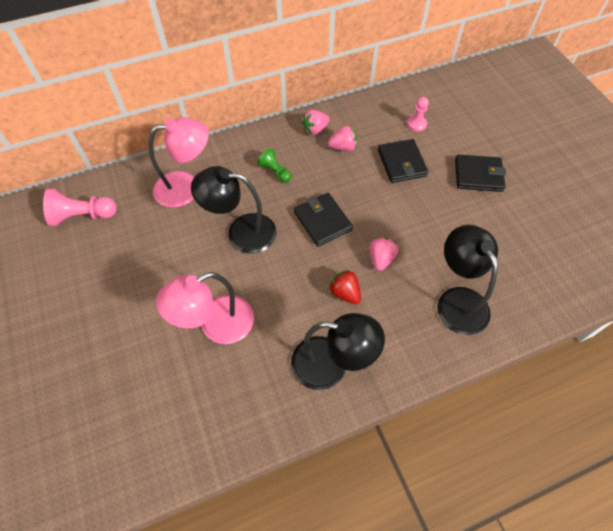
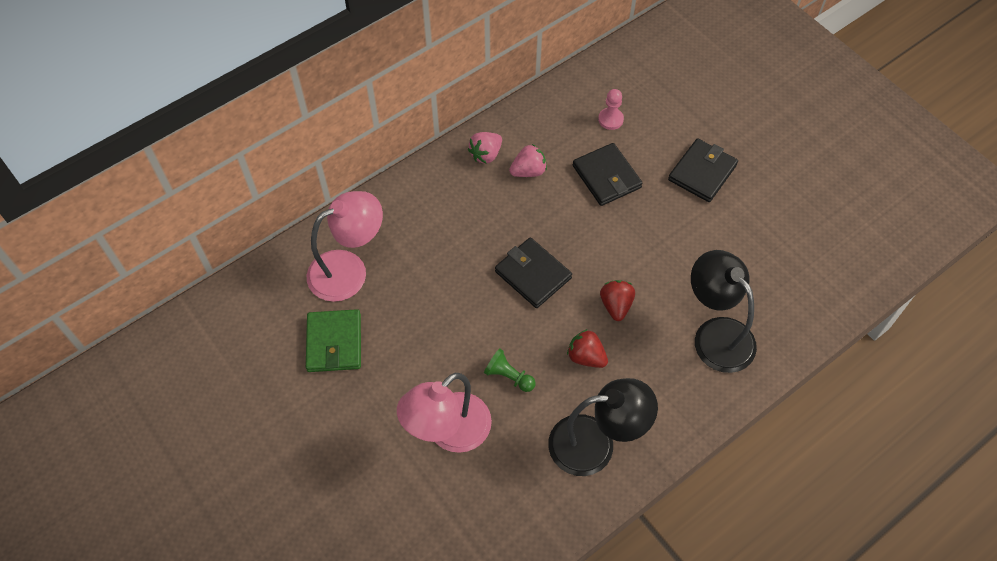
camera: 15 degrees left, 0 degrees up
pink pawn [43,189,117,226] -> none
black lamp [191,166,276,254] -> none
green pawn [257,148,291,183] -> green pawn moved to [484,348,535,392]
pink strawberry [369,237,399,271] -> red strawberry [600,280,635,321]
black wallet [455,155,506,192] -> black wallet turned 45 degrees counterclockwise [668,138,738,202]
none -> green wallet [306,309,361,372]

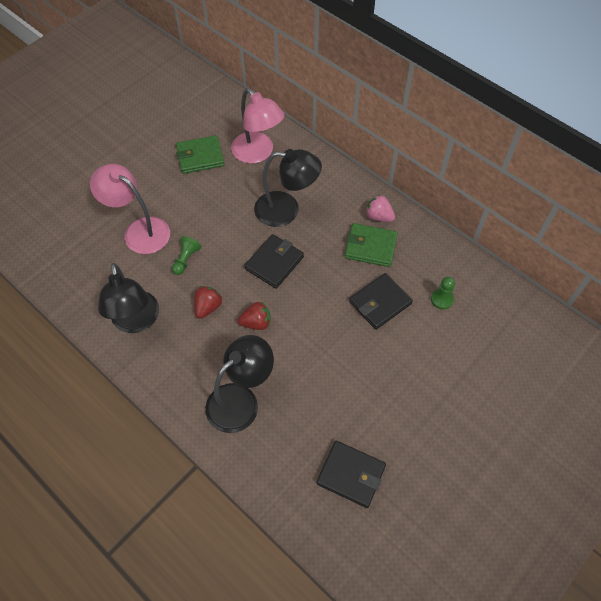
camera: 80 degrees right, 0 degrees up
pink strawberry [509,144,547,177] -> green wallet [345,223,398,267]
pink pawn [598,89,624,130] -> green pawn [431,277,455,309]
black wallet [668,138,738,202] -> black wallet moved to [317,441,386,508]
none -> black lamp [254,149,322,227]

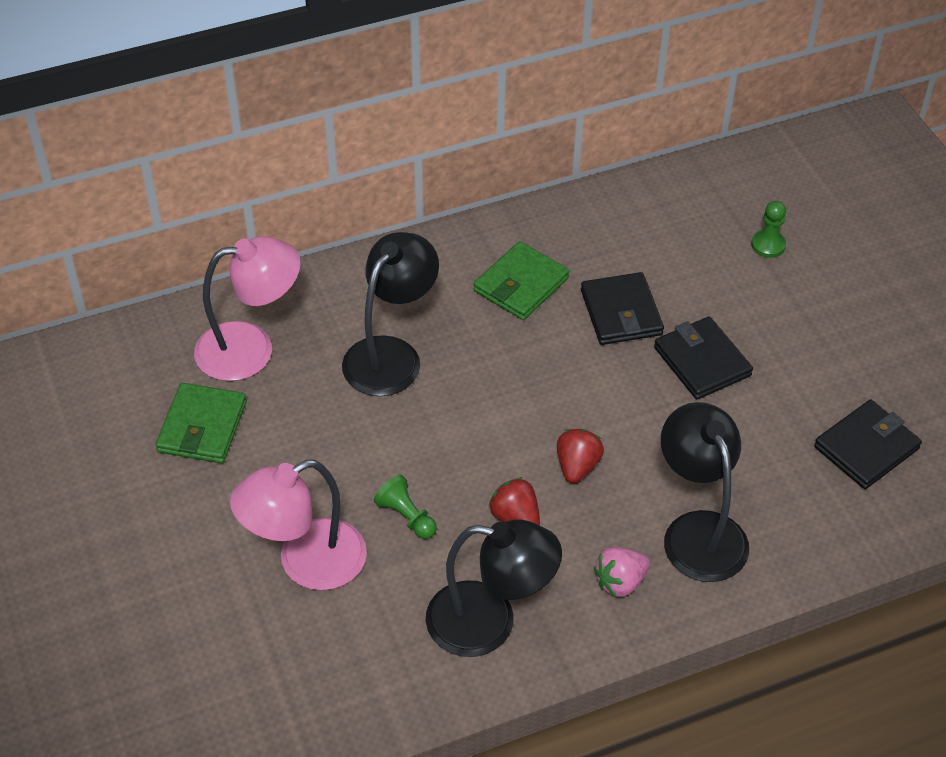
camera: 65 degrees left, 10 degrees down
black wallet [244,234,304,289] -> black wallet moved to [654,316,753,400]
pink strawberry [365,194,395,222] -> pink strawberry moved to [594,547,650,598]
green pawn [431,277,455,309] -> green pawn moved to [751,201,786,258]

